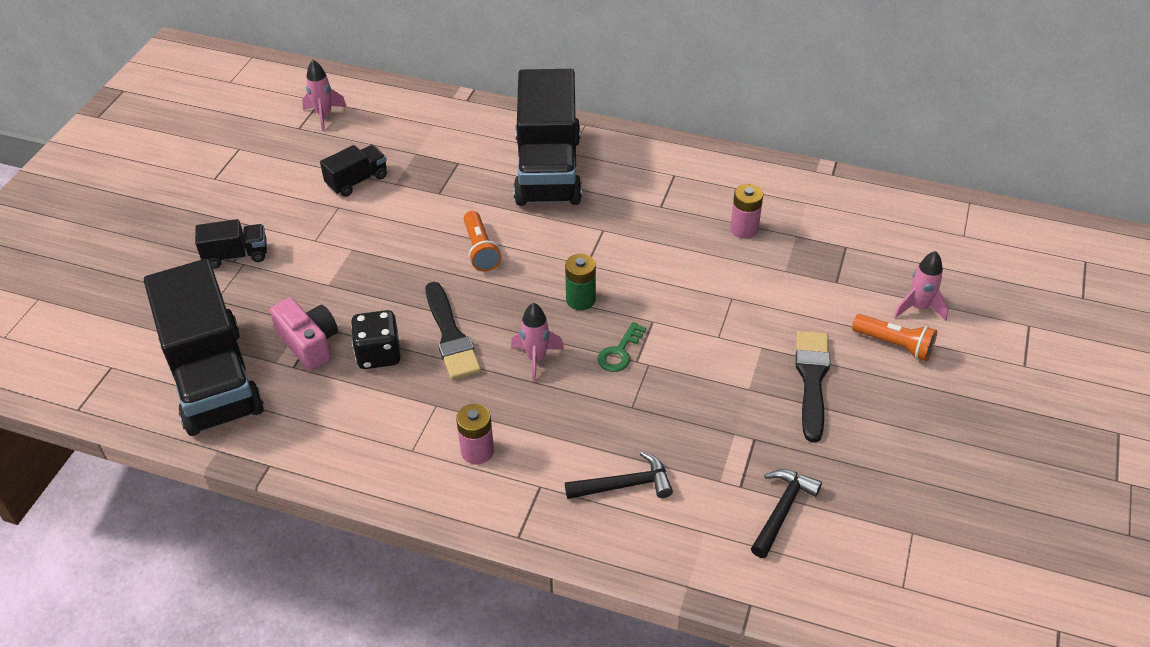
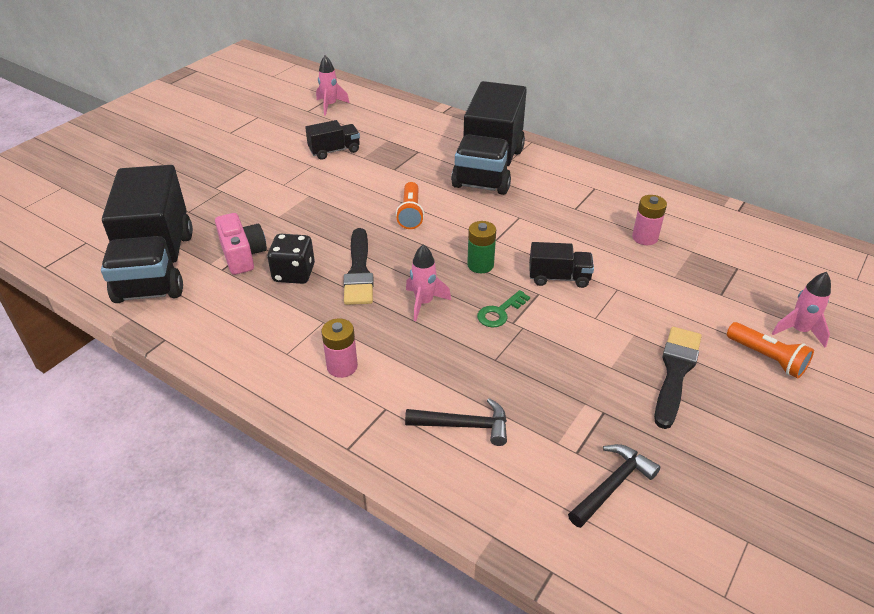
camera: 15 degrees right, 5 degrees down
black truck [195,219,267,269] -> black truck moved to [529,242,594,288]

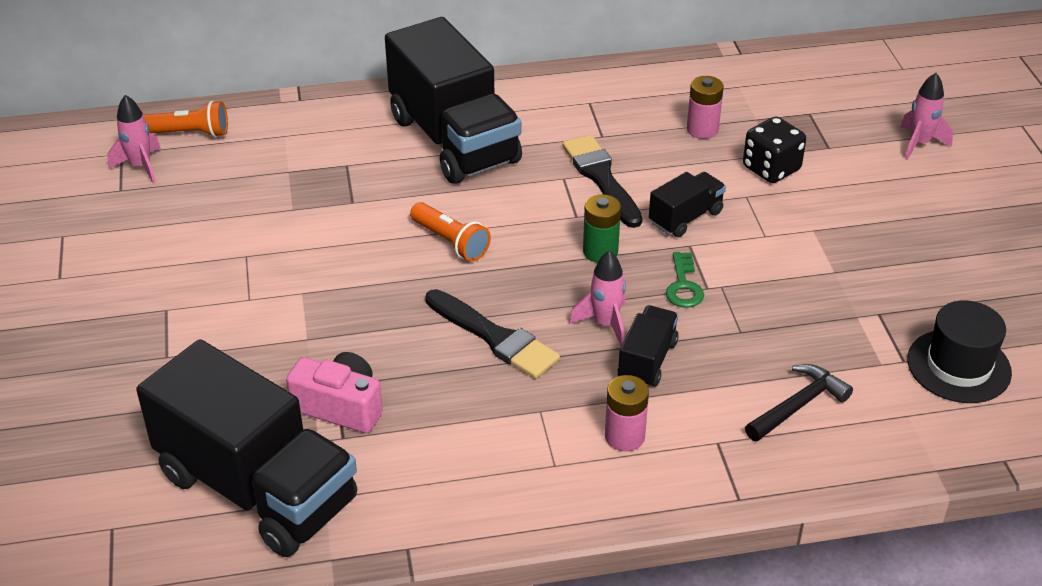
camera: 45 degrees left, 0 degrees up
black dice [267,234,315,284] -> black dice moved to [743,117,806,183]
black truck [305,120,360,160] -> black truck moved to [618,305,678,387]
black hammer [568,444,660,528] -> black hat [907,301,1012,403]
black brush [654,327,702,429] -> black brush moved to [562,135,642,228]
orange flashlight [727,322,814,378] -> orange flashlight moved to [143,101,228,137]

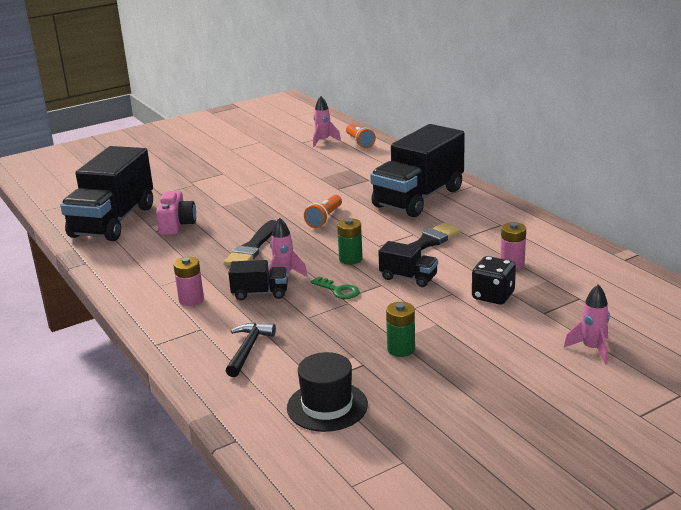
camera: 70 degrees right, 15 degrees down
green key [666,252,704,308] -> green key turned 120 degrees counterclockwise [311,276,359,299]
black hammer [745,364,853,442] -> black hammer turned 105 degrees counterclockwise [226,323,276,377]
none -> green battery [386,302,415,357]

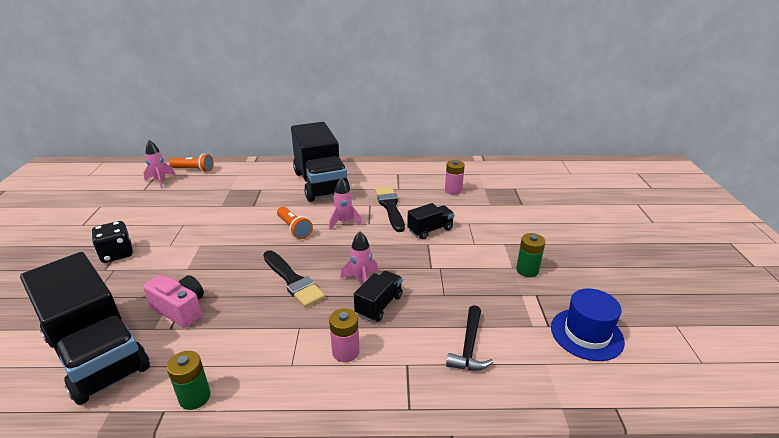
camera: 60 degrees left, 5 degrees up
black hammer [226,323,276,377] -> black hammer turned 120 degrees counterclockwise [446,305,493,371]
black hat [287,352,368,432] -> blue hat [551,288,625,361]
green key [311,276,359,299] -> none
green battery [337,218,363,265] -> green battery moved to [167,351,211,410]
black dice [472,256,516,304] -> black dice moved to [92,221,133,263]
pink rocket [564,284,610,365] -> pink rocket moved to [329,177,362,230]

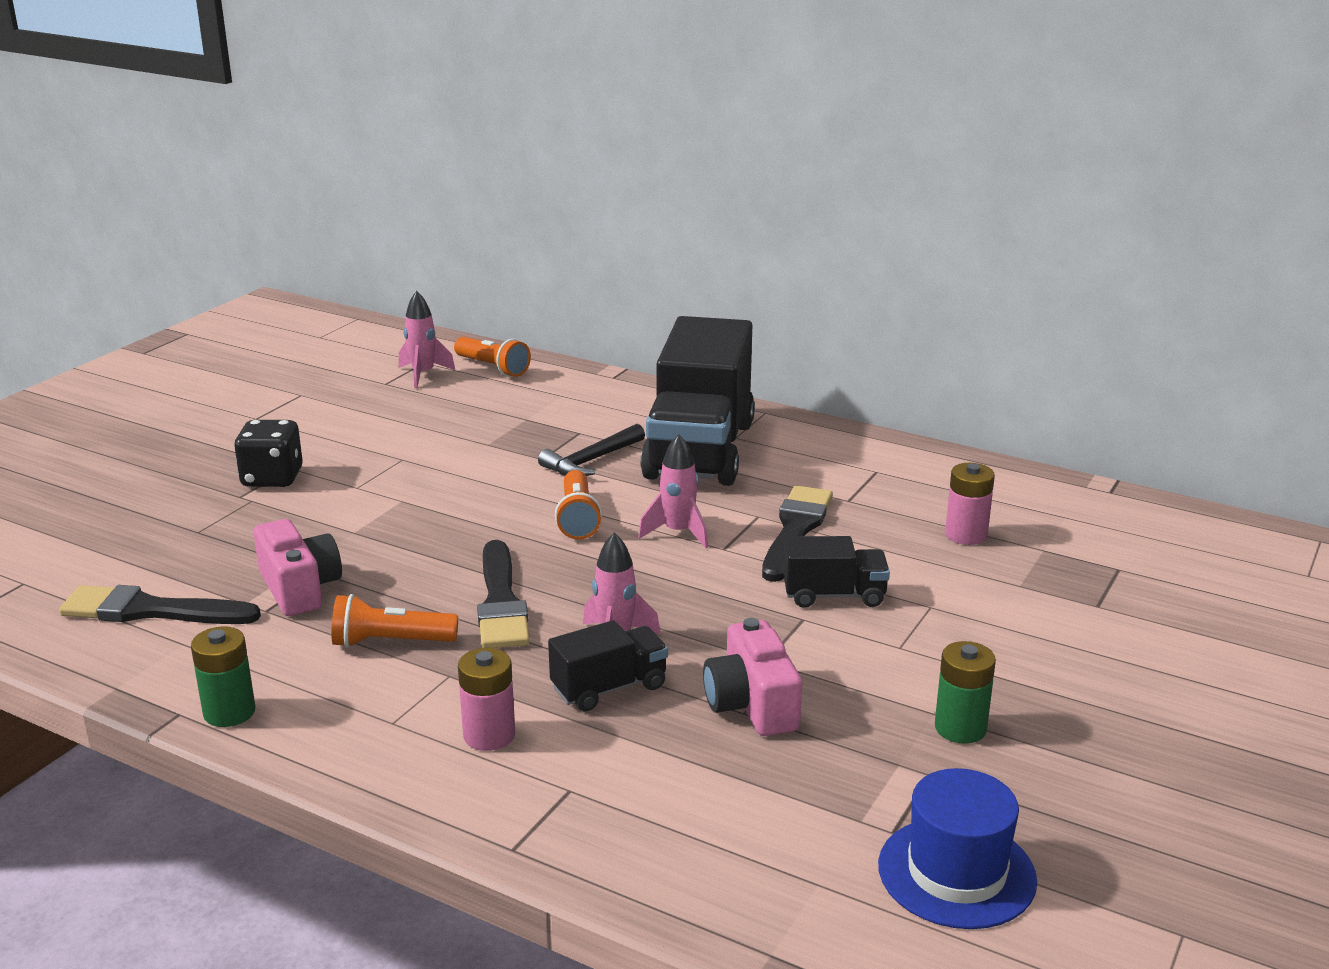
camera: 30 degrees right, 5 degrees down
black truck [20,252,150,405] -> black brush [59,585,261,624]
black hammer [446,305,493,371] -> black hammer moved to [538,424,645,476]
none -> orange flashlight [331,594,458,648]
none -> pink camera [703,618,802,736]

